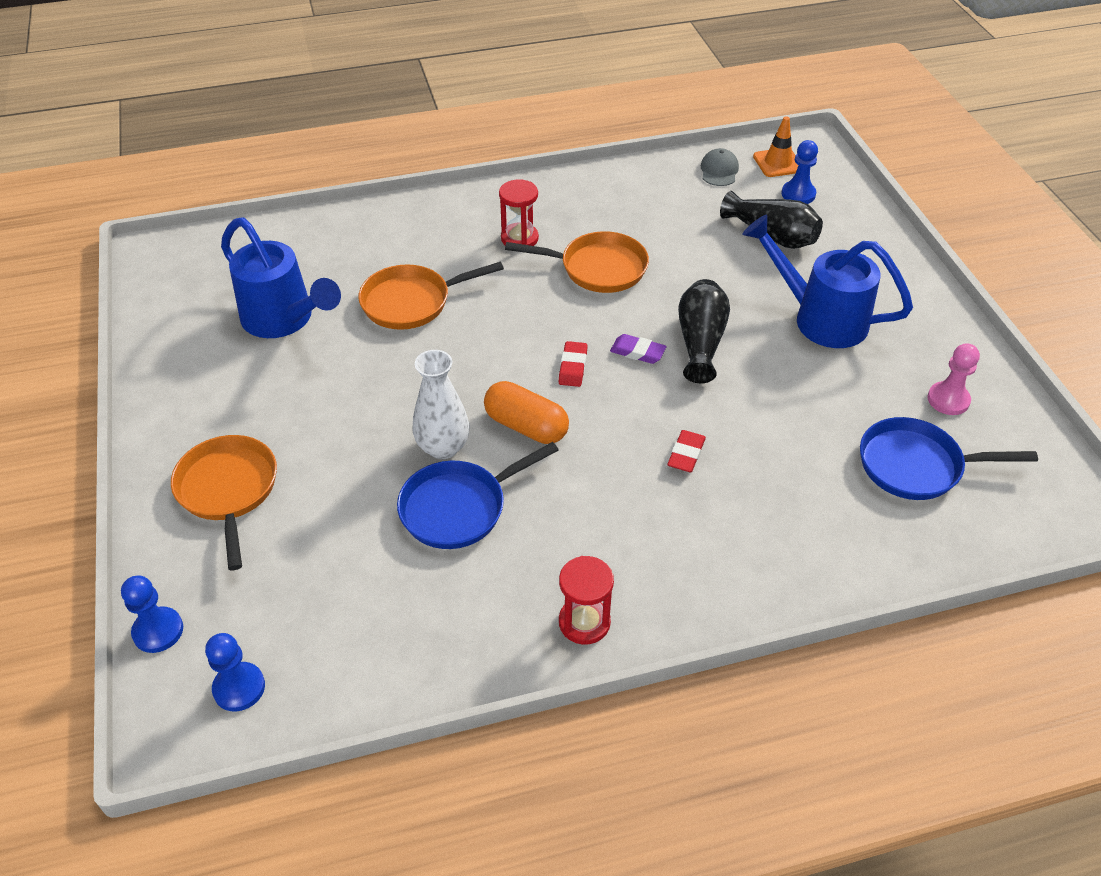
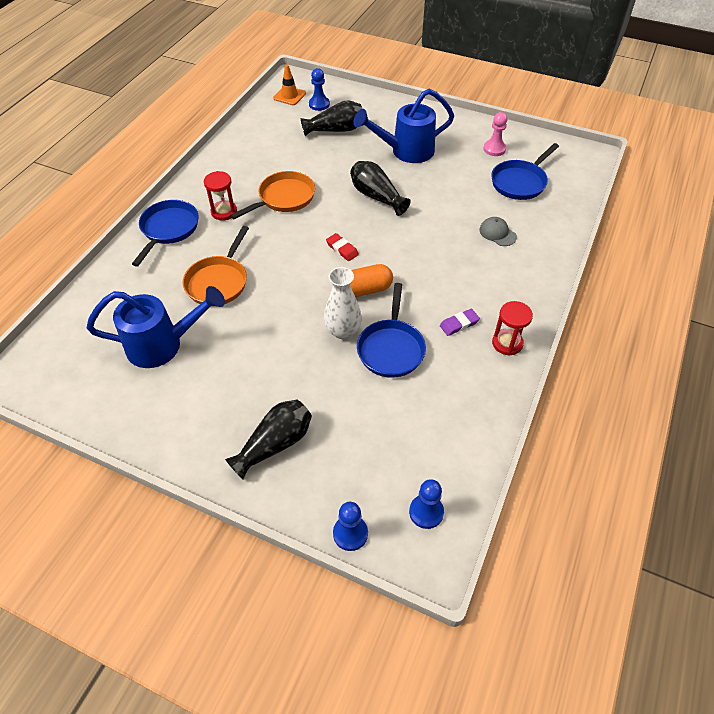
camera: 50 degrees left, 5 degrees up
orange pan [171,435,277,570] -> black vase [225,400,312,479]
purple eraser [610,334,667,364] -> purple eraser moved to [440,309,480,336]
red eraser [667,430,706,472] -> none
grey cap [701,148,739,186] -> grey cap moved to [479,217,517,246]
none -> blue pan [132,200,199,267]

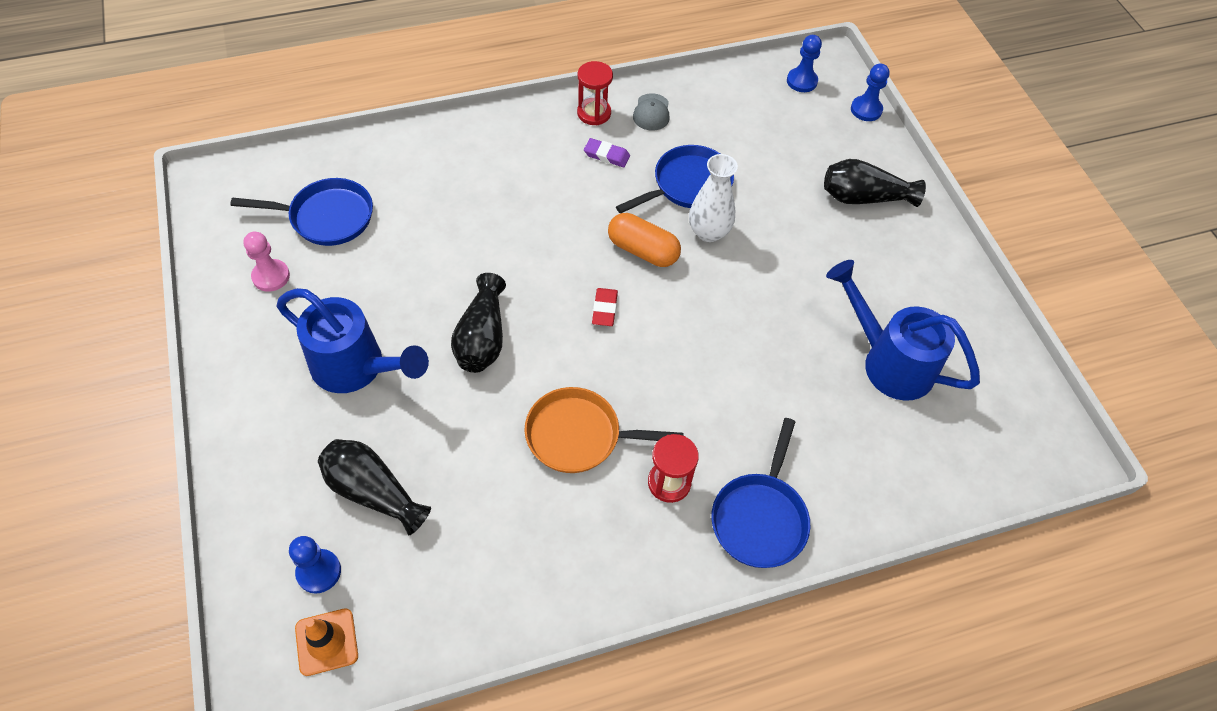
camera: 135 degrees left, 5 degrees up
blue pan [132,200,199,267] -> blue pan turned 45 degrees counterclockwise [711,418,810,568]
orange pan [182,226,249,304] -> none
grey cap [479,217,517,246] -> grey cap moved to [633,93,670,131]

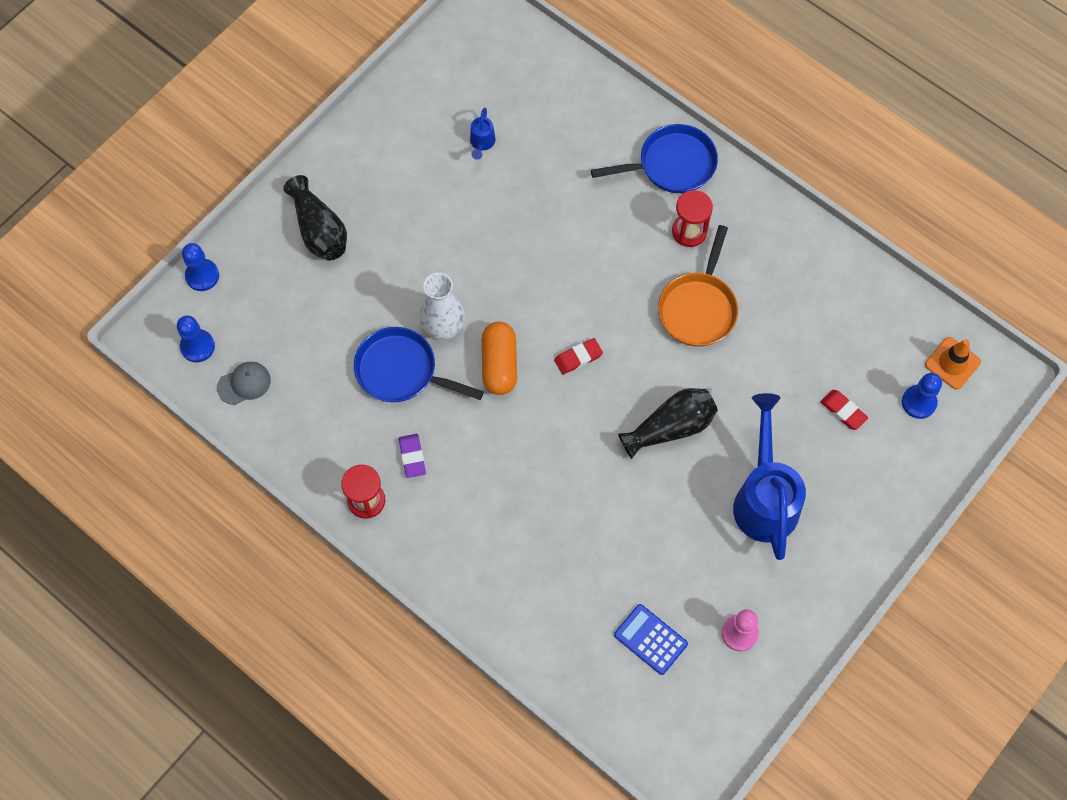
camera: 120 degrees left, 10 degrees up
blue pan [231,178,373,246] -> blue calculator [614,604,688,675]
black vase [318,439,431,535] -> red eraser [820,390,868,430]
orange pan [524,387,684,473] -> orange pan turned 45 degrees clockwise [658,225,738,347]
grey cap [633,93,670,131] -> grey cap moved to [217,362,271,405]
blue watering can [826,260,980,401] -> blue watering can [470,108,495,160], size x0.42

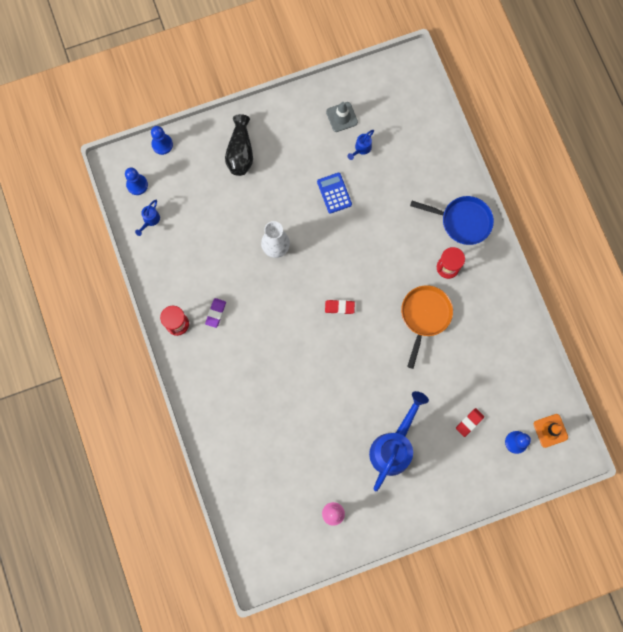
camera: 30 degrees right, 10 degrees up
grey cap [217,362,271,405] -> blue watering can [135,200,160,236]
blue pan [354,327,484,402] -> none
orange capsule [482,322,517,395] -> none
blue calculator [614,604,688,675] -> blue calculator moved to [317,173,352,214]
black vase [618,388,718,459] -> none
orange pan [658,225,738,347] -> orange pan turned 150 degrees clockwise [401,285,453,369]
red eraser [820,390,868,430] -> red eraser turned 60 degrees clockwise [456,408,484,437]
none -> grey traffic cone [326,102,358,132]

